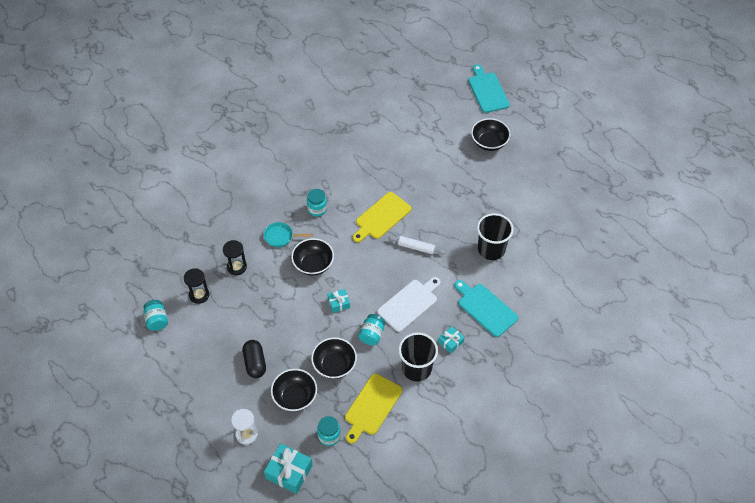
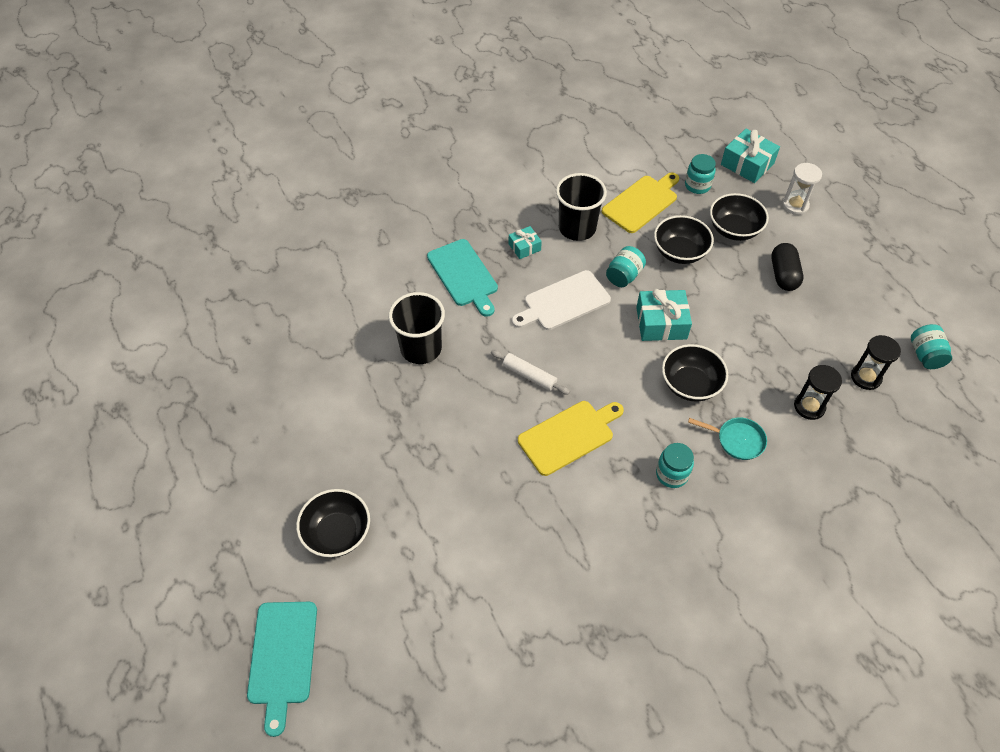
camera: 165 degrees left, 0 degrees up
turquoise gift [327,289,350,313] -> turquoise gift [636,289,692,341], size x1.73

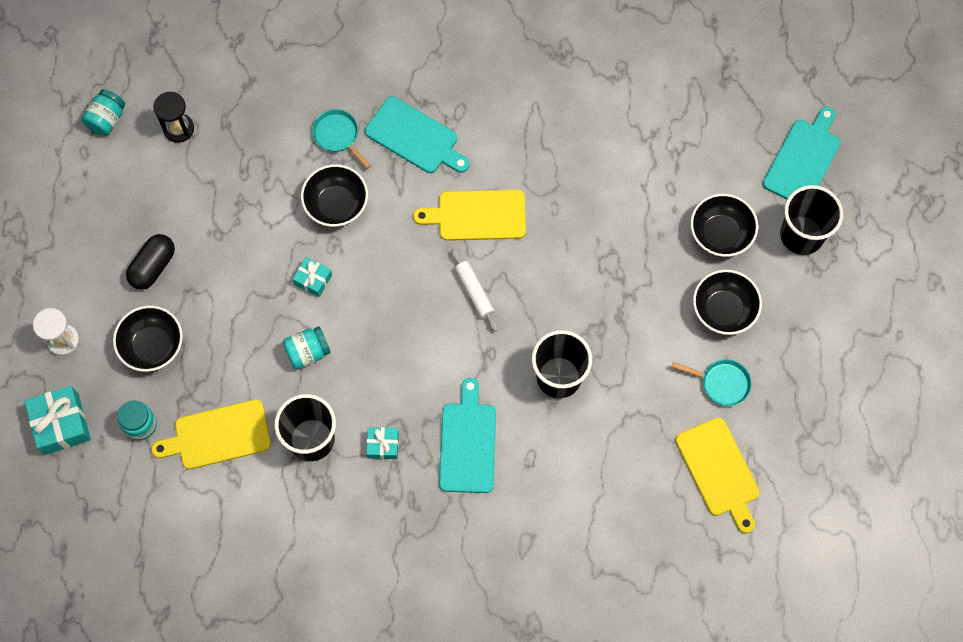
camera: 150 degrees left, 15 degrees up
white cutting board [512,270,611,330] -> none
turquoise gift [636,289,692,341] -> turquoise gift [293,257,332,297], size x0.58
black bowl [654,215,714,264] -> black bowl moved to [693,270,762,335]
turquoise jar [656,443,694,488] -> turquoise cutting board [365,96,469,173]
black hourglass [794,365,842,420] -> none
none -> turquoise pan [672,359,752,406]
none -> yellow cutting board [675,417,760,534]
none -> black cup [780,185,843,255]

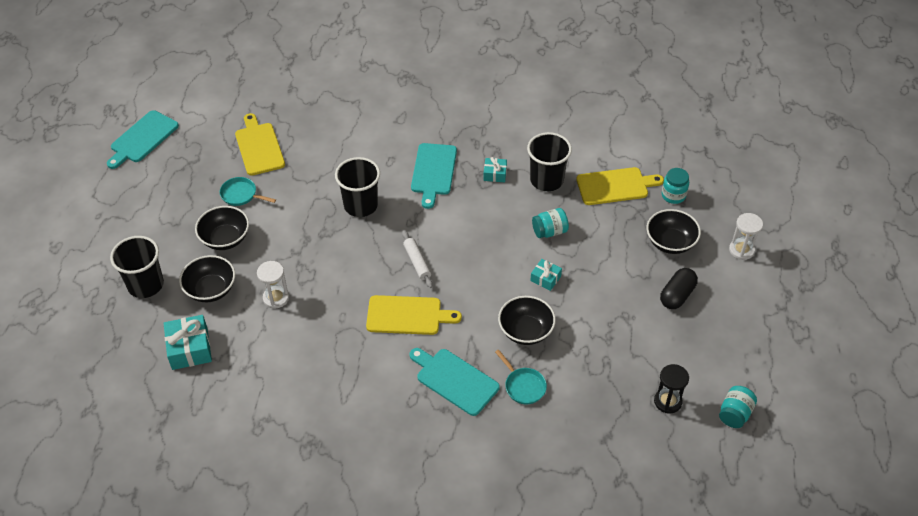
camera: 175 degrees left, 20 degrees down
turquoise gift [24,386,91,455] -> turquoise gift moved to [164,315,212,370]
turquoise cutting board [763,107,841,199] -> turquoise cutting board moved to [107,110,179,169]
none -> white hourglass [257,261,289,309]

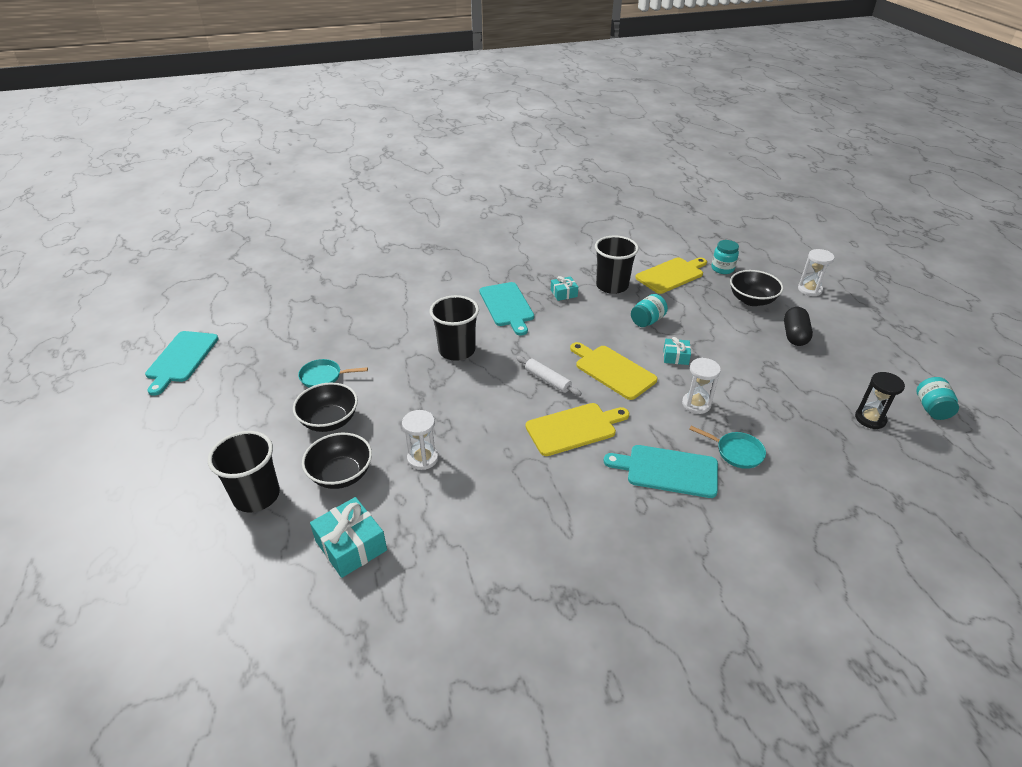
camera: 25 degrees left, 10 degrees down
yellow cutting board [235,113,285,176] -> yellow cutting board moved to [570,342,658,400]
black bowl [498,296,556,345] -> white hourglass [682,358,721,414]

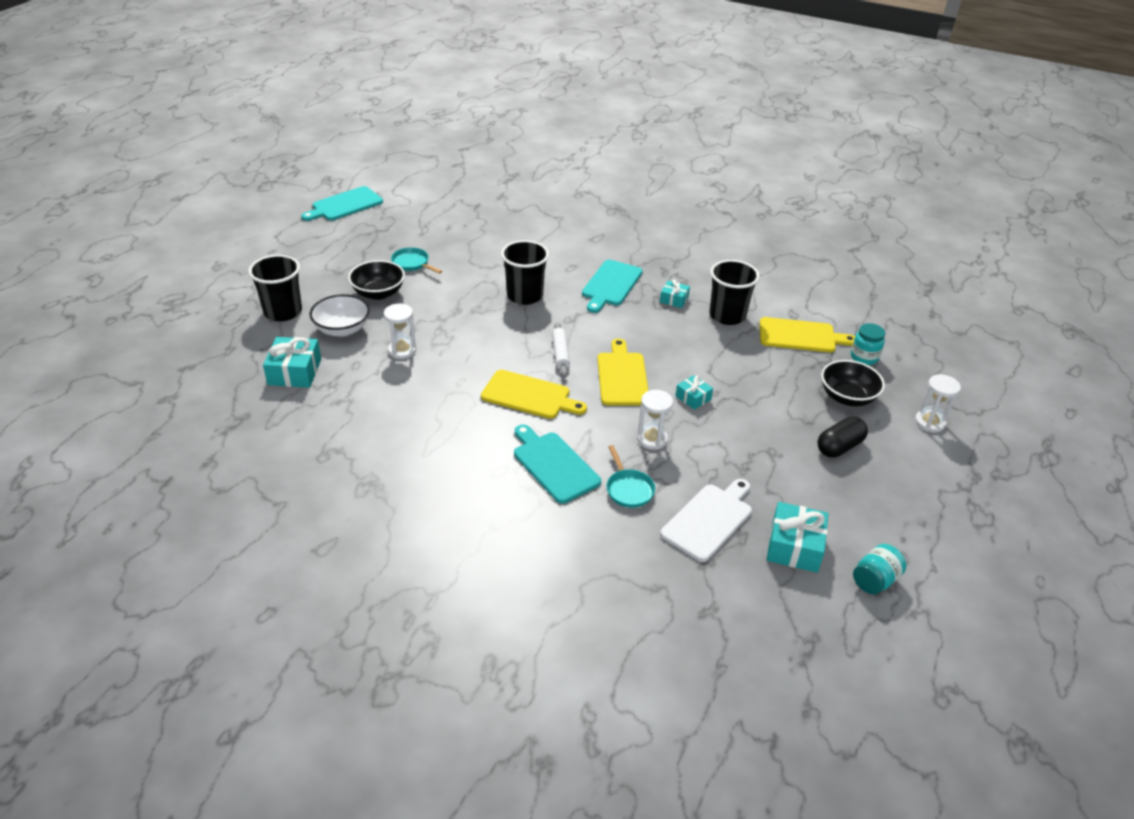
camera: 40 degrees right, 0 degrees up
black bowl [302,433,372,489] -> white bowl [310,294,370,337]
turquoise jar [631,294,668,327] -> none
black hourglass [855,372,905,429] -> turquoise gift [767,502,828,573]
none -> white cutting board [660,479,752,562]

